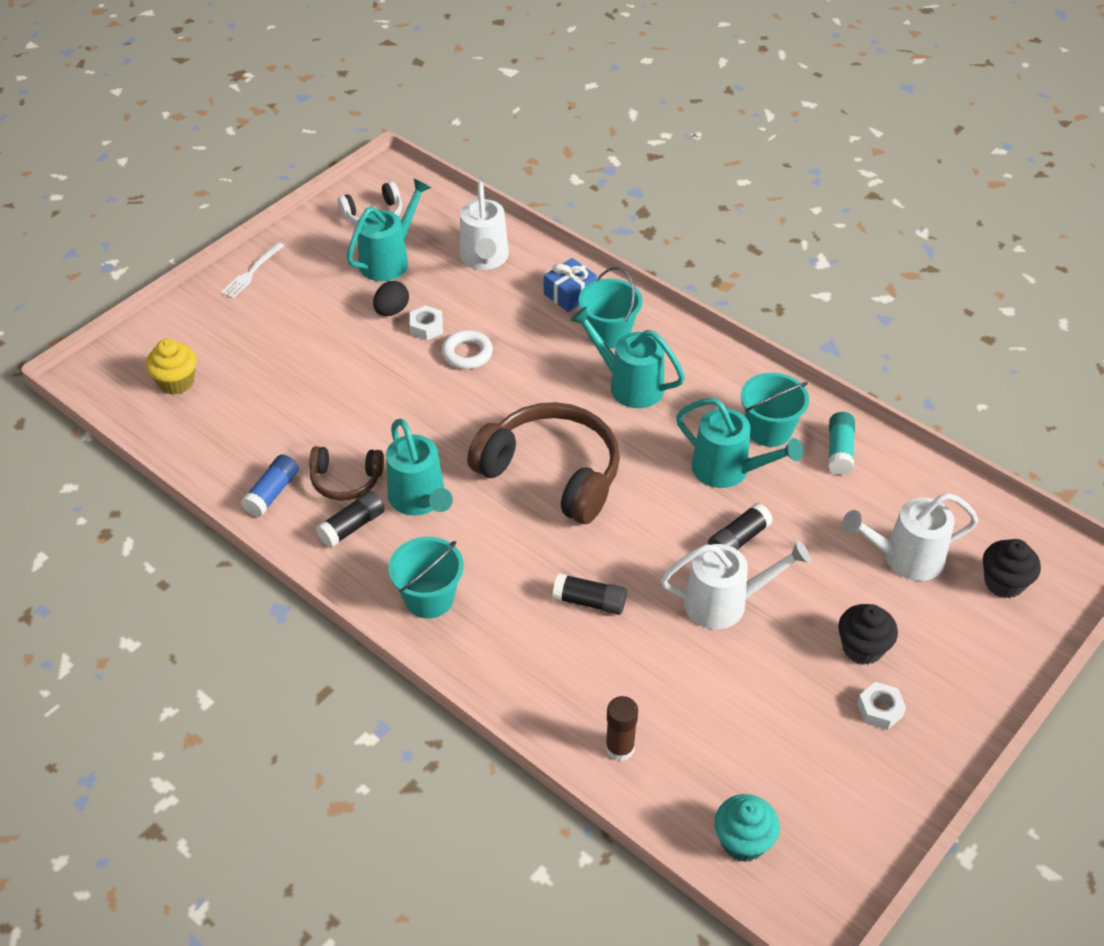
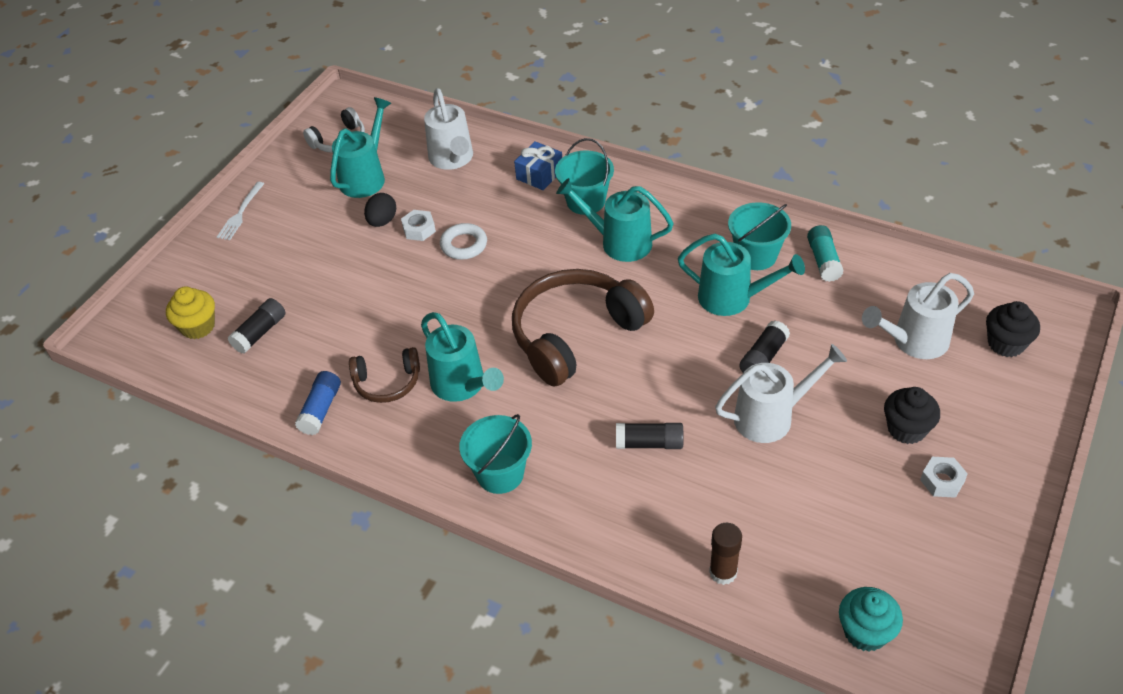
camera: 10 degrees left, 0 degrees up
black glue stick [316,491,385,548] -> black glue stick moved to [228,298,286,354]
brown headphones [467,402,620,524] -> brown headphones turned 60 degrees counterclockwise [512,269,654,387]

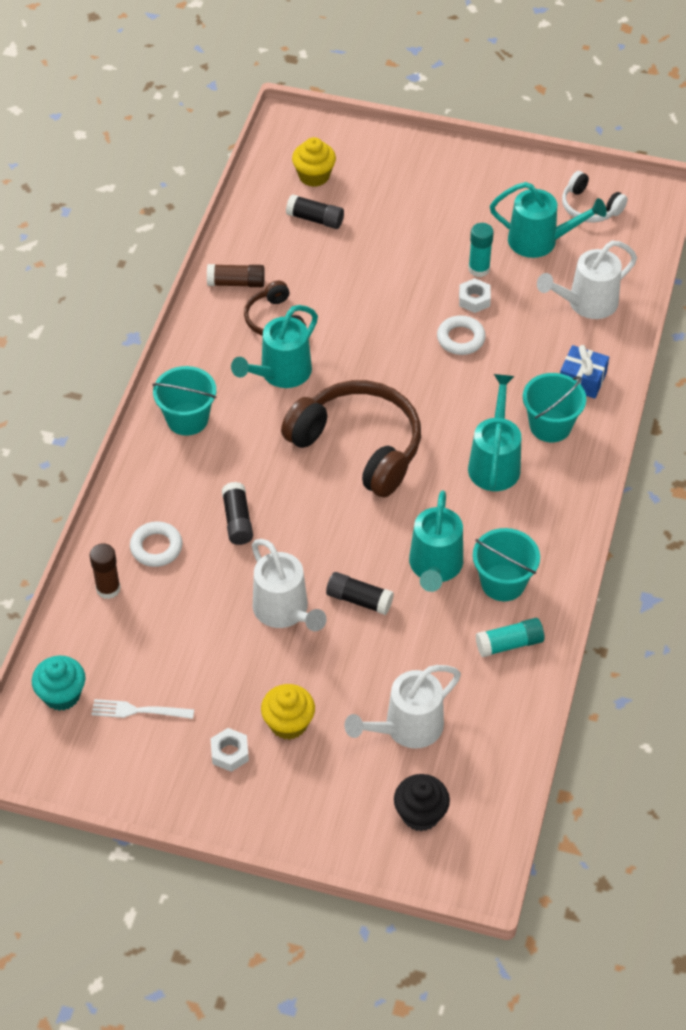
camera: 75 degrees right, 5 degrees up
white fork [217,182,264,240] -> white fork moved to [91,699,194,719]
blue glue stick [295,371,341,435] -> brown glue stick [207,264,265,287]
black egg [364,193,396,227] -> turquoise glue stick [468,223,494,277]
white watering can [862,273,974,359] -> white watering can turned 90 degrees counterclockwise [344,665,461,749]
black cupcake [884,387,940,444] -> yellow cupcake [261,684,315,740]
none -> white ring [130,521,183,567]

